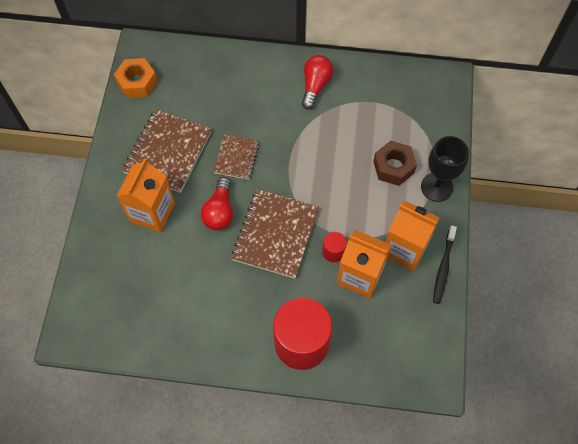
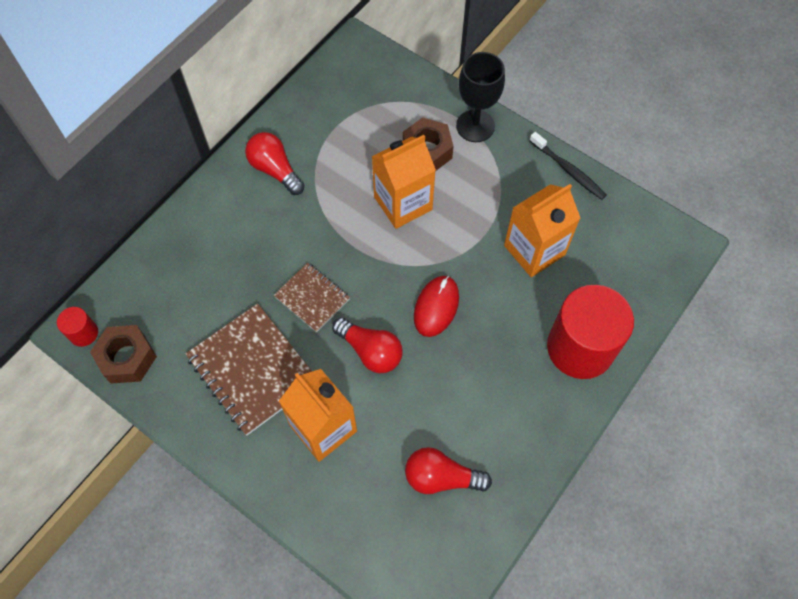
camera: 60 degrees left, 0 degrees up
orange nut [114,58,158,98] -> brown nut [90,325,157,384]
brown notebook [231,189,319,279] -> red mouse [414,276,459,337]
red cylinder [322,232,347,262] -> red cylinder moved to [57,307,98,347]
orange carton [386,201,440,271] -> orange carton moved to [371,135,436,229]
none -> red light bulb [405,447,492,494]

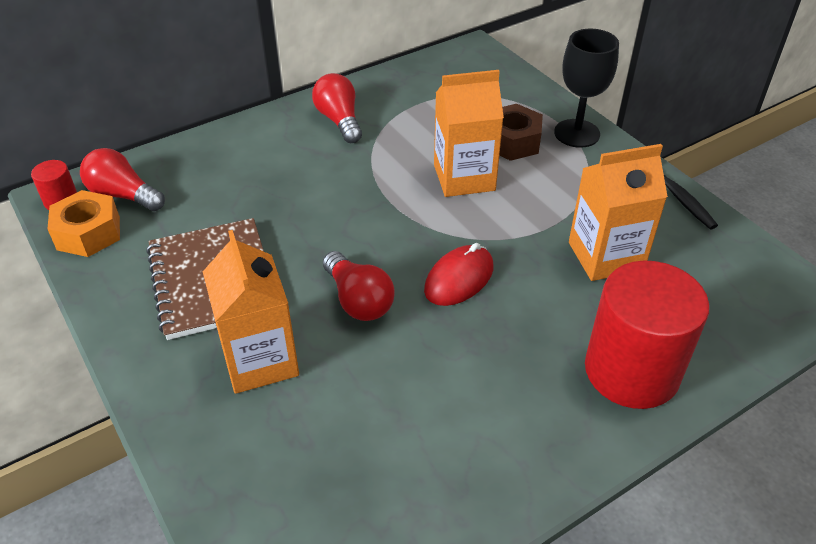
camera: 20 degrees right, 20 degrees down
brown nut [90,325,157,384] -> orange nut [47,190,120,257]
brown notebook [274,263,350,332] -> none
red light bulb [405,447,492,494] -> red light bulb moved to [80,148,165,211]

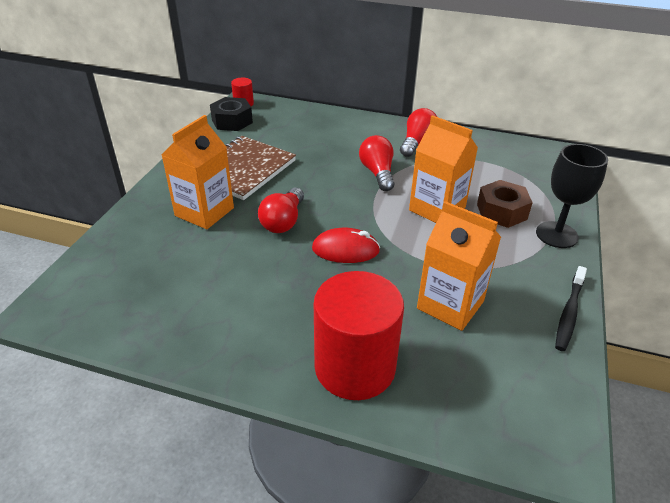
camera: 50 degrees right, 5 degrees down
orange nut [47,190,120,257] -> black nut [210,97,253,131]
red light bulb [80,148,165,211] -> red light bulb moved to [359,135,394,191]

